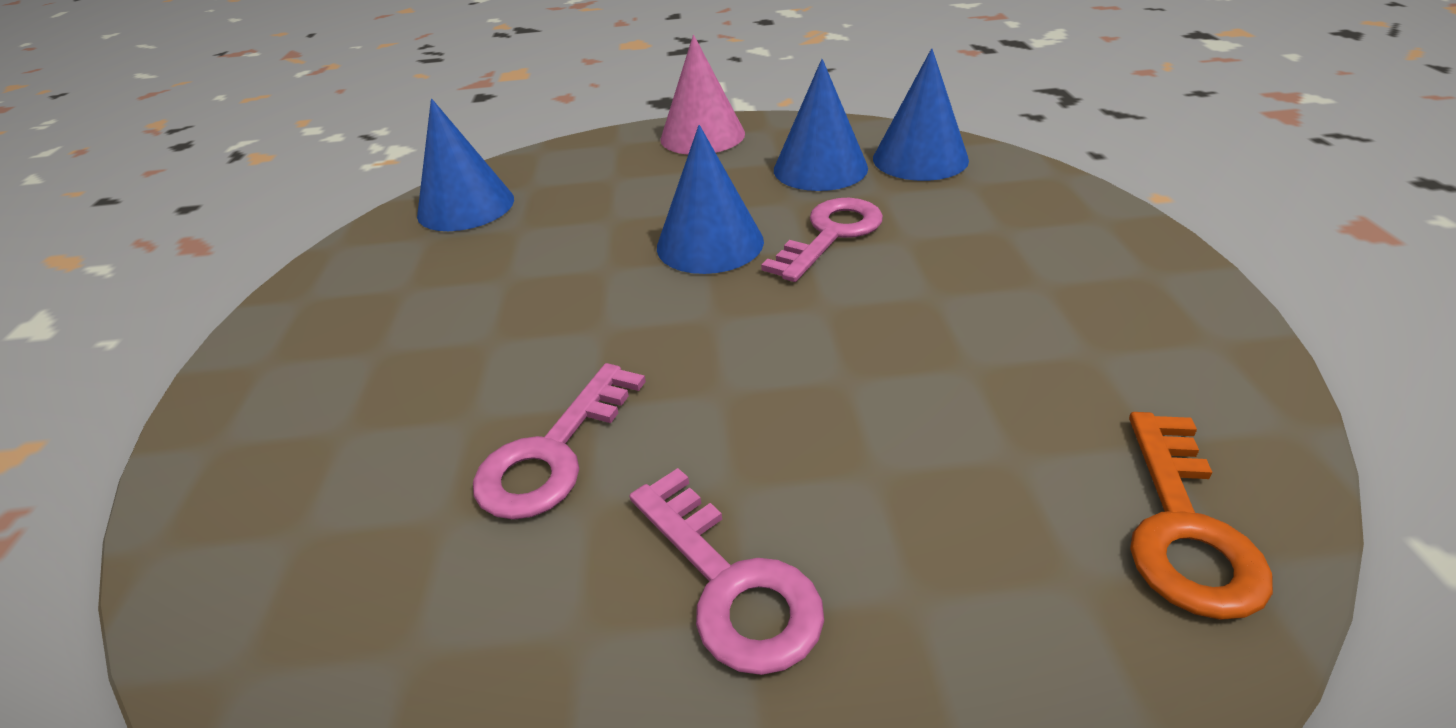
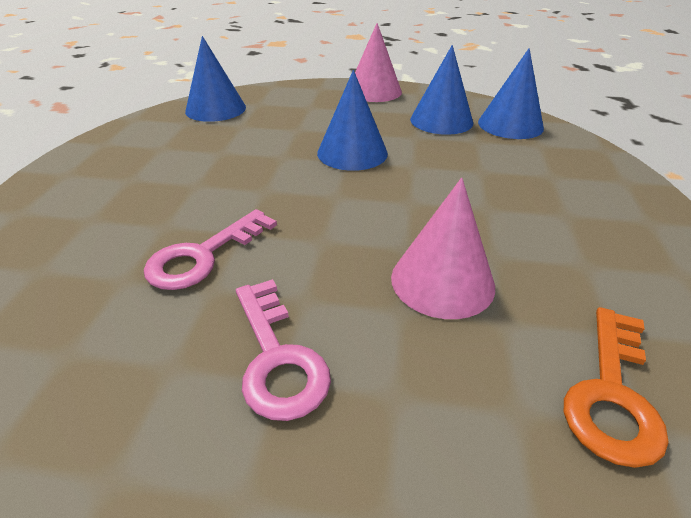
camera: 10 degrees right, 0 degrees up
pink key [761,198,883,282] -> none
none -> pink cone [391,178,495,319]

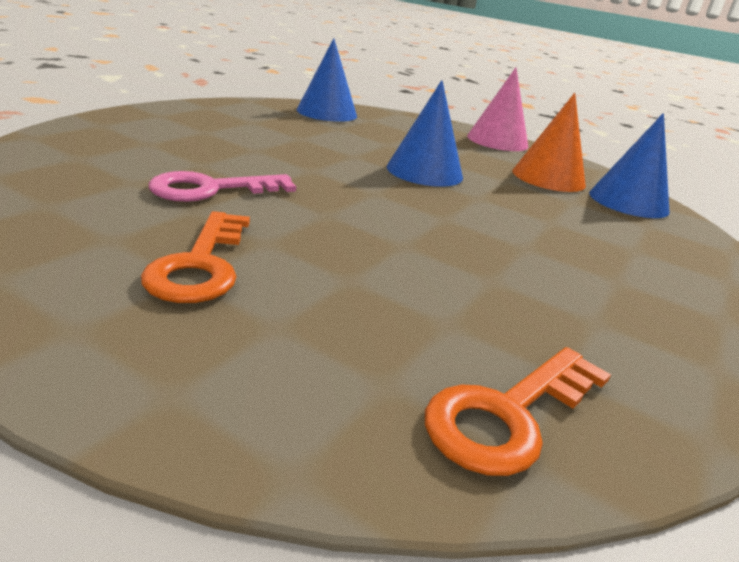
camera: 20 degrees right, 10 degrees down
pink key [236,279,331,421] -> orange key [141,211,250,303]
pink cone [391,178,495,319] -> none
blue cone [410,45,473,135] -> orange cone [513,93,586,192]

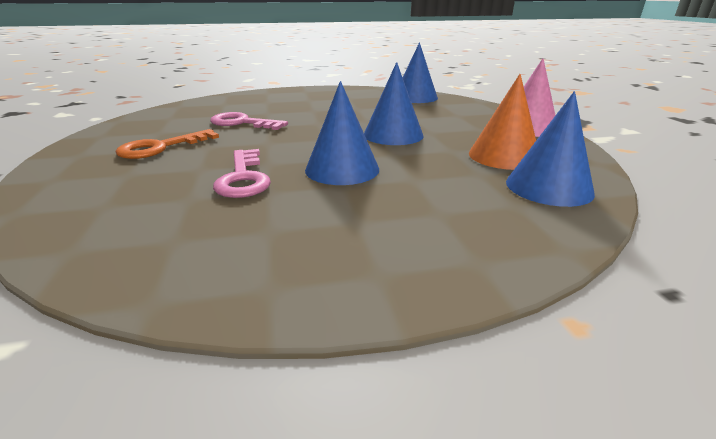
camera: 50 degrees right, 0 degrees up
orange key [425,347,611,476] -> none
none -> pink key [213,149,271,198]
none -> blue cone [305,81,379,185]

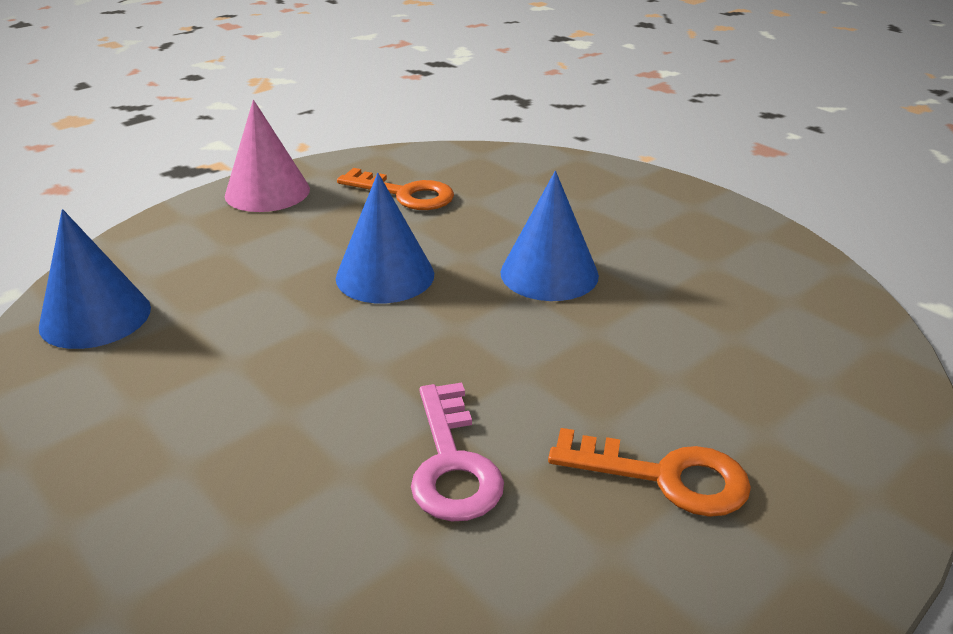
camera: 120 degrees left, 5 degrees up
pink key [213,149,271,198] -> none
orange cone [469,74,536,170] -> orange key [337,168,454,210]
blue cone [506,91,595,207] -> none

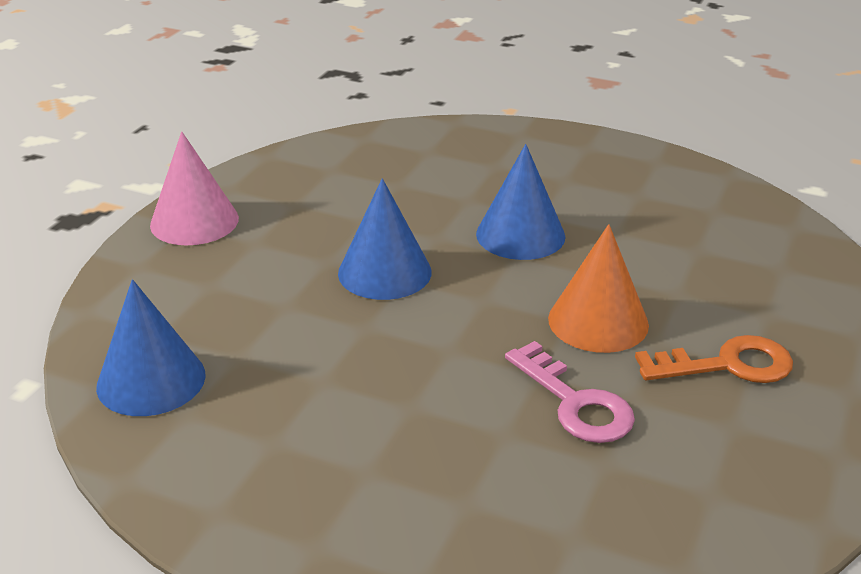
camera: 25 degrees left, 0 degrees up
orange key [337,168,454,210] -> none
none -> orange cone [548,224,649,353]

